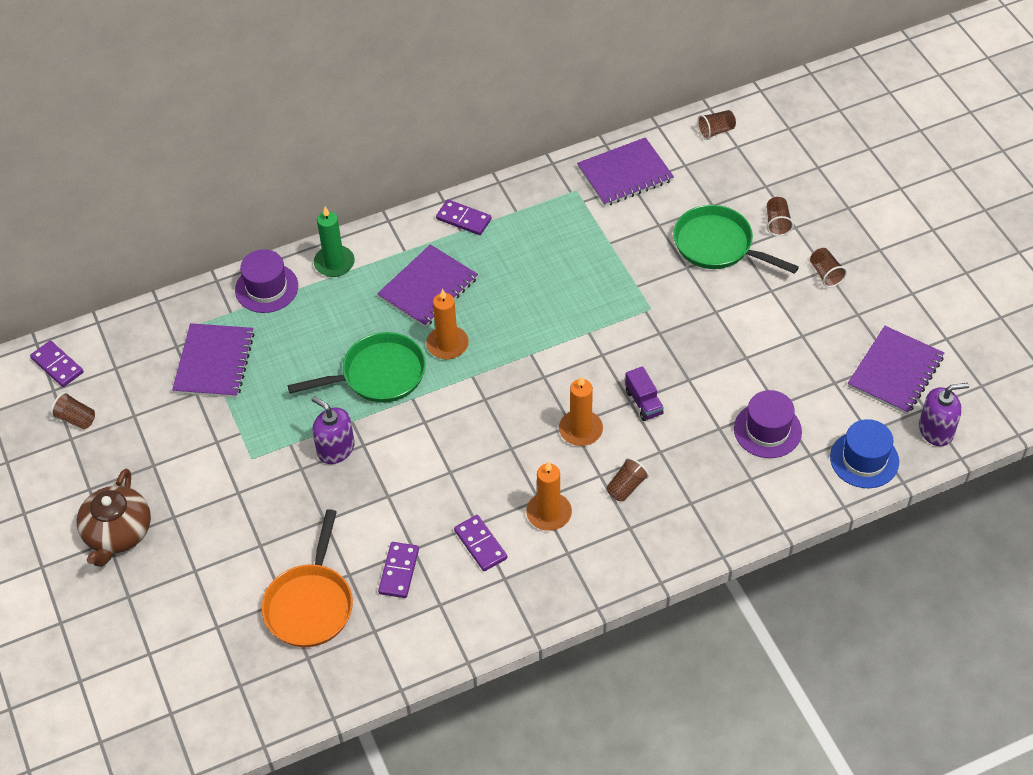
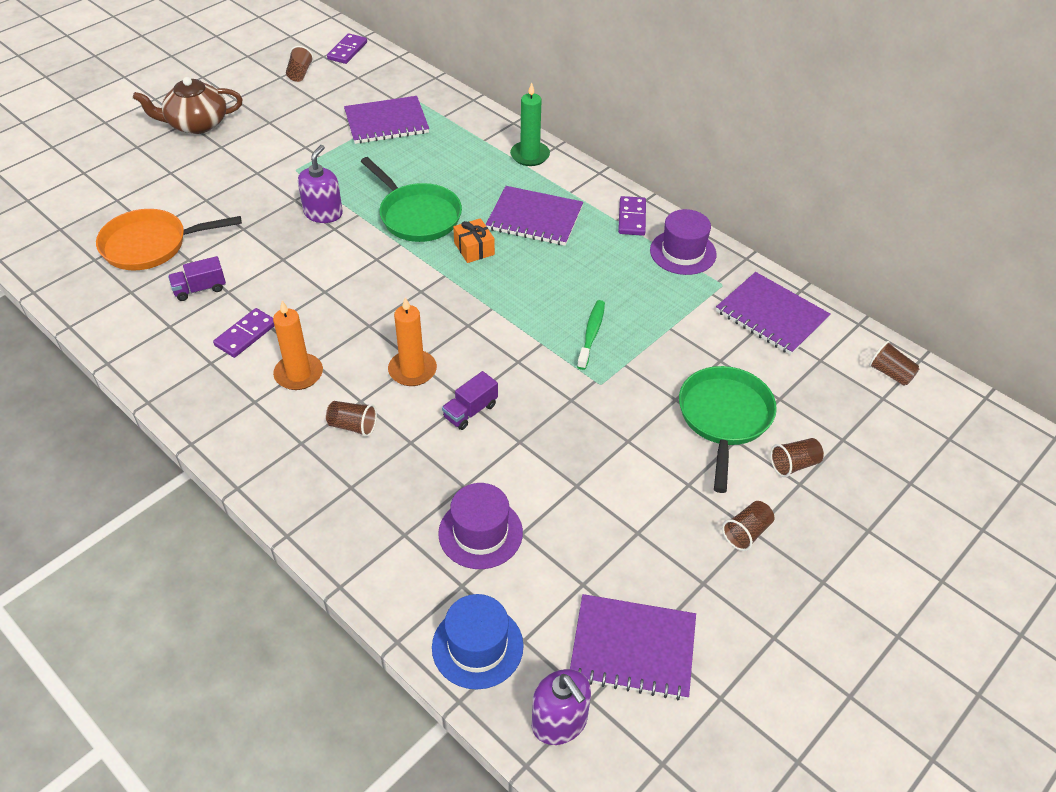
camera: 65 degrees right, 5 degrees down
purple hat [235,249,298,313] -> purple hat moved to [650,209,717,275]
purple domino [378,542,419,598] -> purple truck [168,256,226,301]
orange candle [426,289,469,359] -> orange gift [453,218,495,263]
none -> green toothbrush [577,300,605,370]

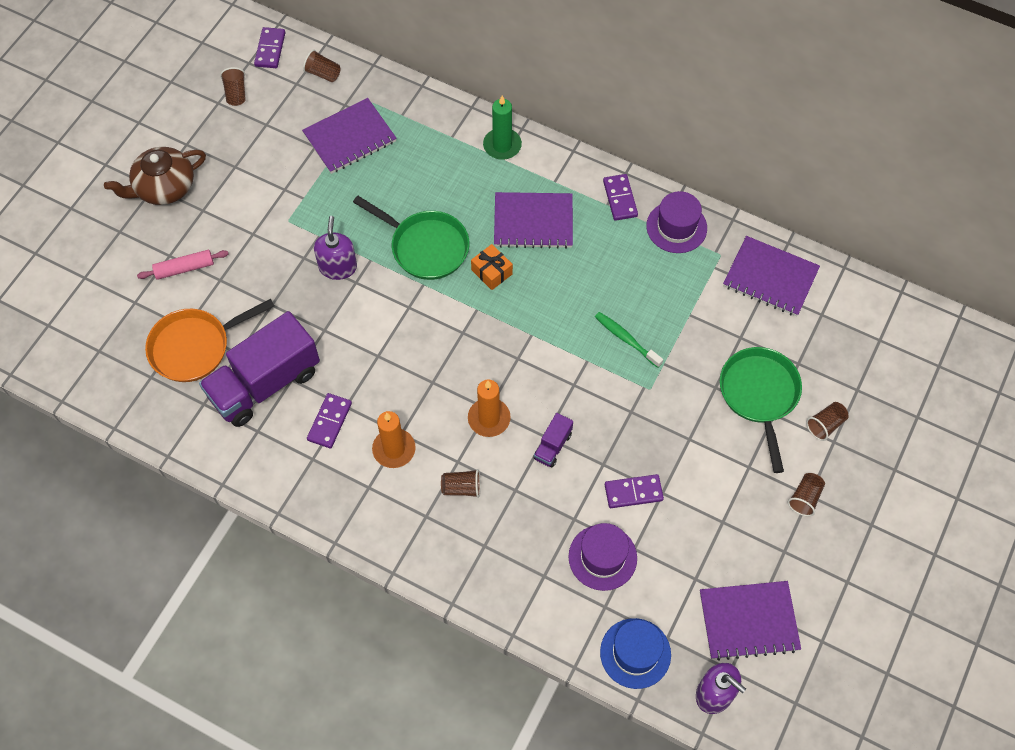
camera: 15 degrees left, 15 degrees up
purple truck [168,256,226,301] -> purple truck [199,311,320,427], size x2.34
green toothbrush [577,300,605,370] -> green toothbrush turned 45 degrees counterclockwise [595,312,663,368]
brown cup [869,341,919,386] -> brown cup moved to [303,50,341,82]
none -> pink rolling pin [137,250,229,280]
none -> purple domino [605,474,664,508]

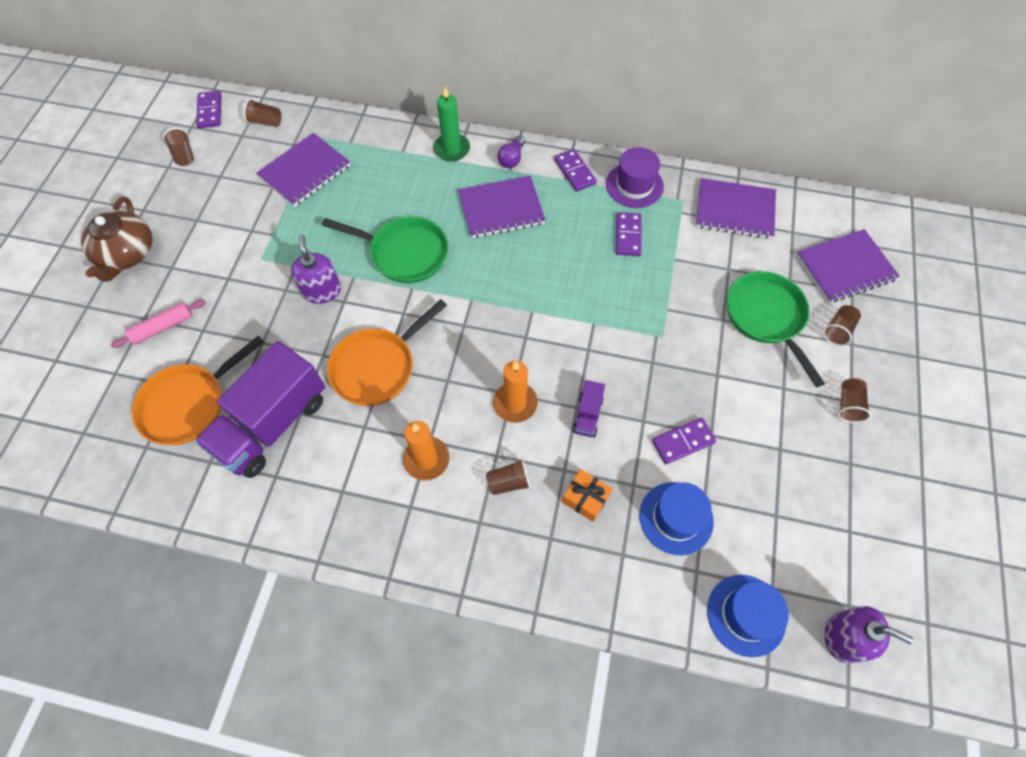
camera: 15 degrees left, 0 degrees up
brown teapot [104,147,206,205] -> brown teapot turned 45 degrees counterclockwise [81,196,153,282]
purple domino [307,393,352,448] -> purple domino moved to [616,212,642,256]
orange gift [471,244,513,290] -> orange gift moved to [562,469,613,522]
purple hat [568,523,637,591] -> blue hat [639,482,714,555]
green toothbrush [595,312,663,368] -> none
purple notebook [700,581,801,661] -> purple notebook moved to [796,229,900,303]
none -> orange pan [327,299,447,406]
none -> purple light bulb [498,135,525,168]

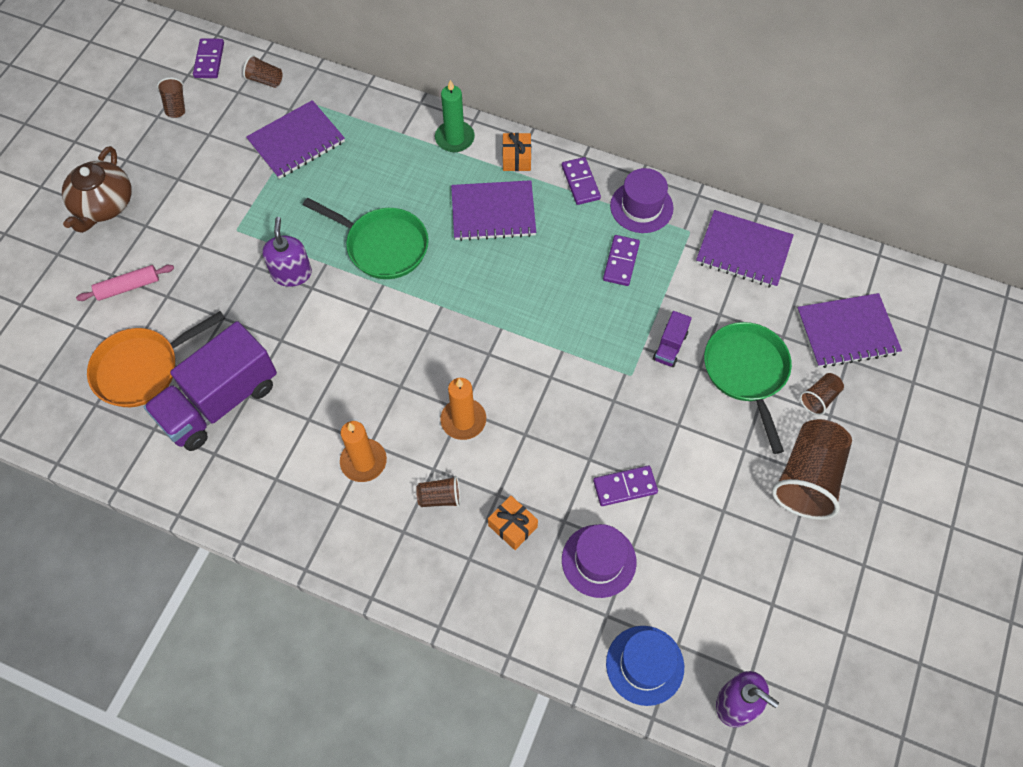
camera: 10 degrees right, 0 degrees up
orange pan [327,299,447,406] -> none
purple light bulb [498,135,525,168] -> orange gift [503,133,531,171]
purple truck [572,380,605,437] -> purple truck moved to [653,311,692,367]
blue hat [639,482,714,555] -> purple hat [562,524,636,598]
brown cup [838,378,871,423] -> brown cup [772,419,852,520], size x2.11

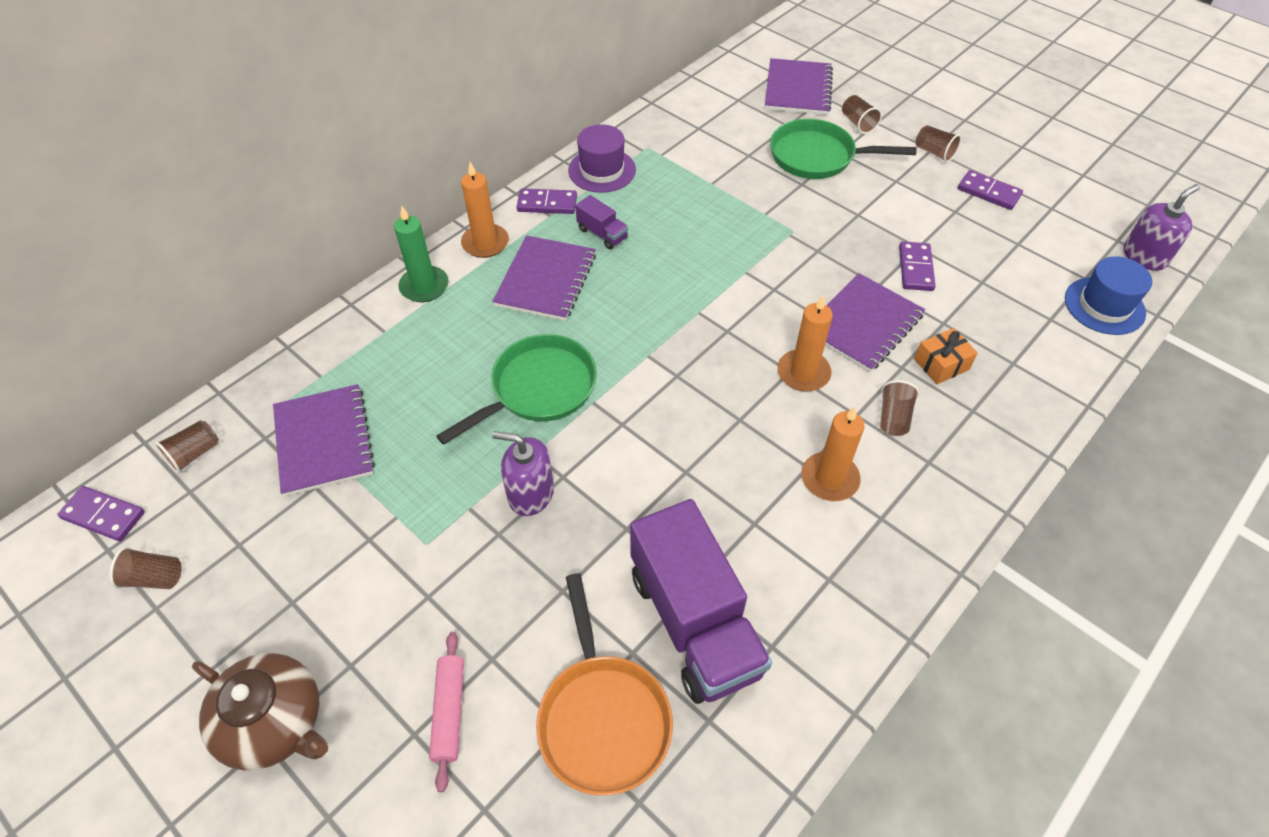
camera: 70 degrees left, 10 degrees down
orange gift [503,133,531,171] -> orange candle [461,162,509,258]
purple hat [562,524,636,598] -> none
purple domino [603,235,640,286] -> purple domino moved to [958,170,1023,210]
purple truck [653,311,692,367] -> purple truck moved to [575,195,628,249]
purple notebook [696,210,794,288] -> purple notebook moved to [825,273,925,372]
brown cup [772,419,852,520] -> brown cup [916,125,961,163], size x0.47

